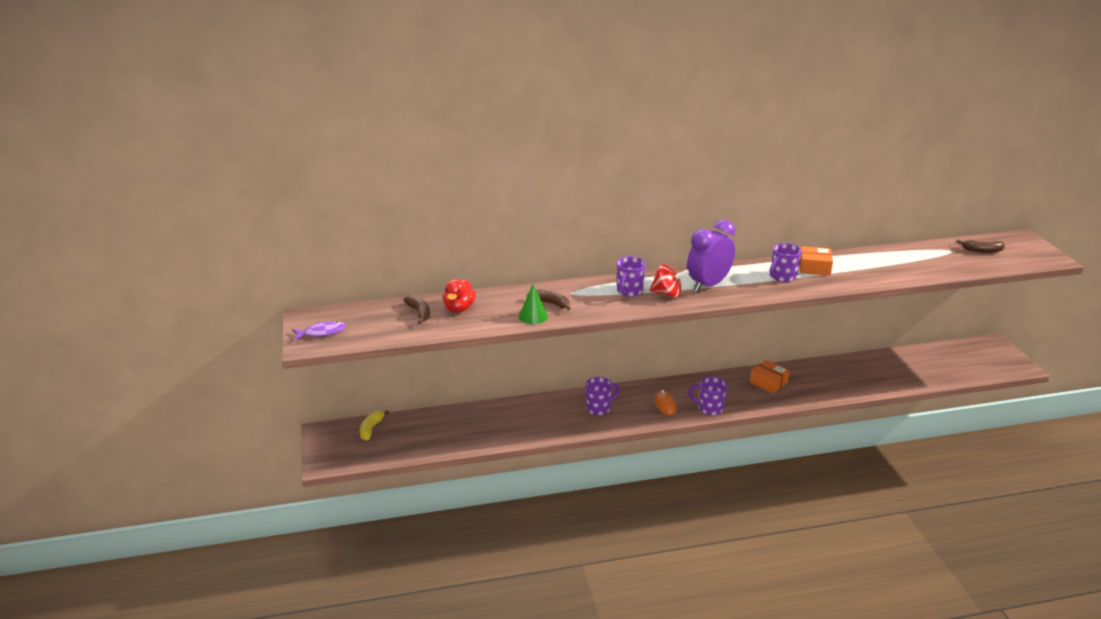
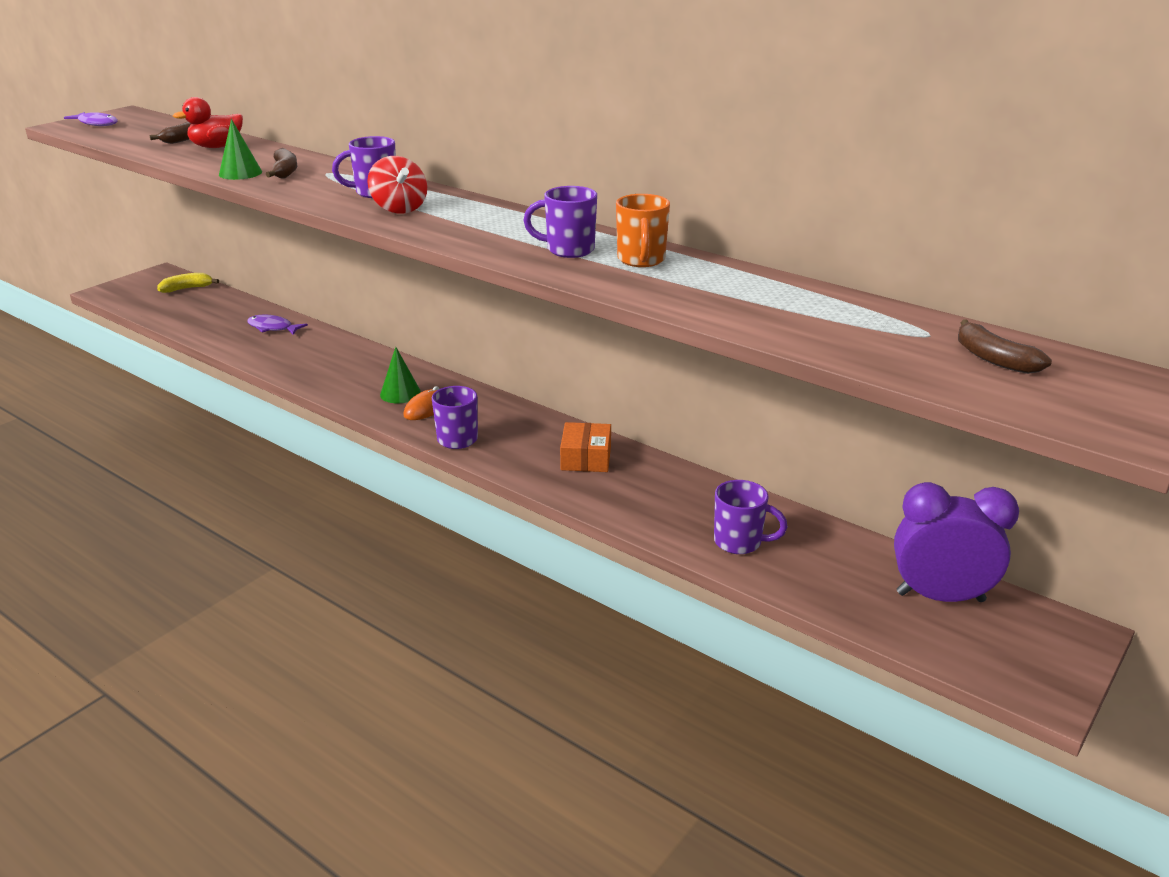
camera: 50 degrees right, 0 degrees up
purple mug [585,377,620,416] -> purple mug moved to [714,480,788,554]
purple clock [687,219,735,292] -> purple clock moved to [894,482,1019,602]
orange box [799,246,833,276] -> orange mug [616,194,670,267]
none -> purple fish [247,314,308,335]
none -> green cone [380,347,421,403]

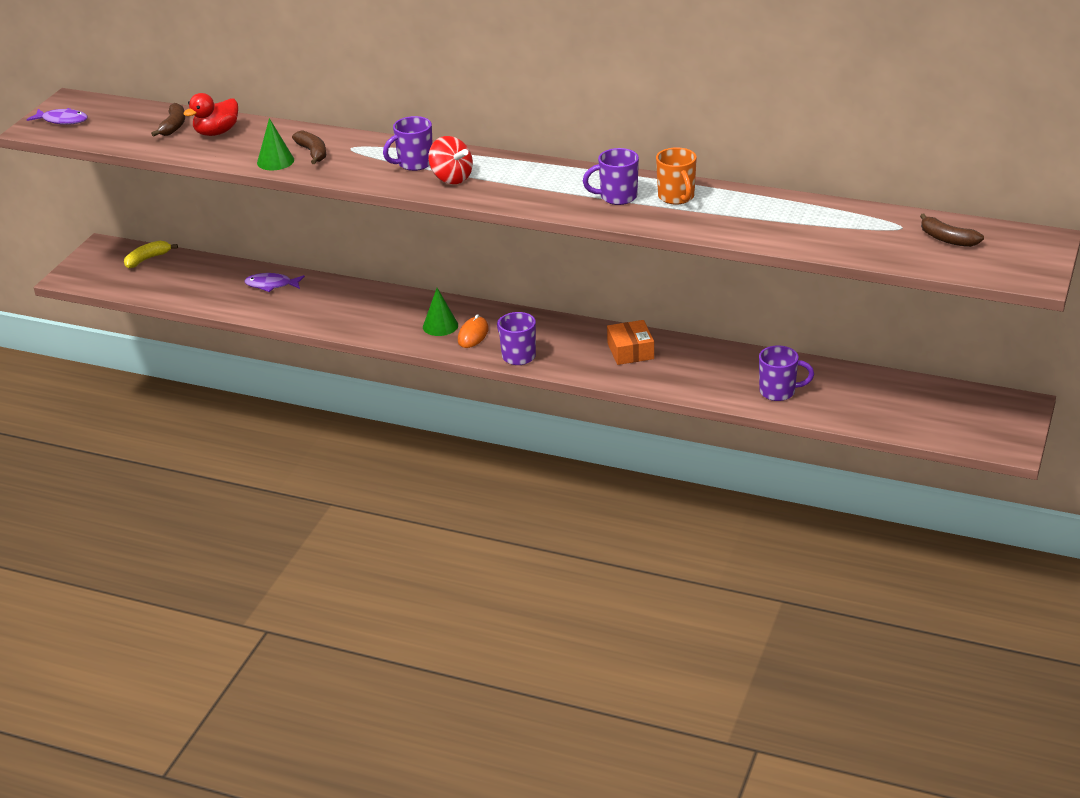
camera: 15 degrees left, 5 degrees up
purple clock [894,482,1019,602] -> none

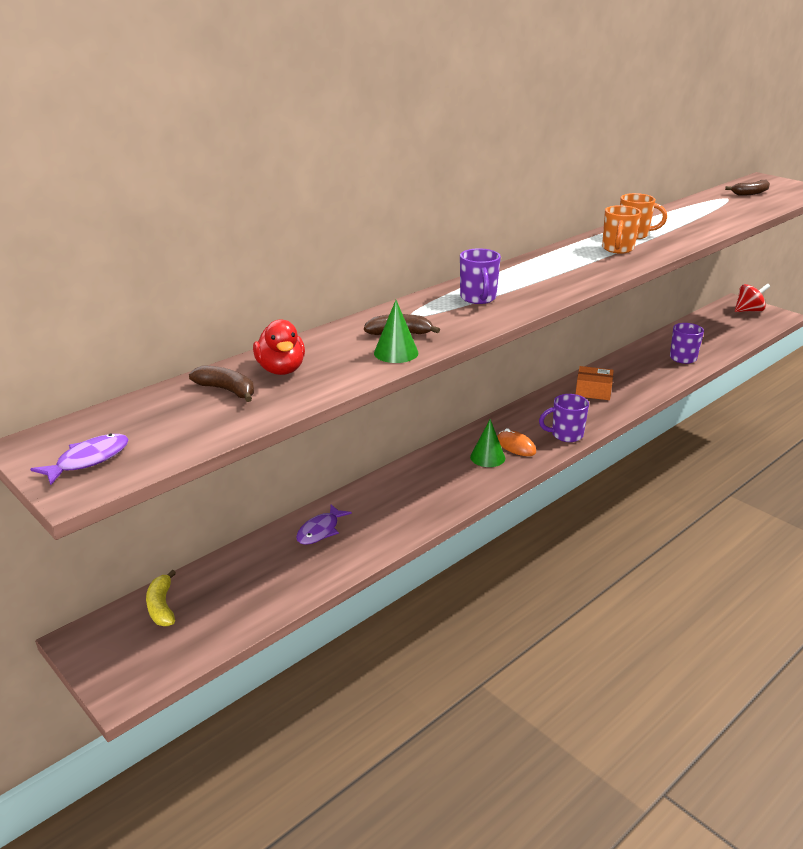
camera: 65 degrees left, 5 degrees down
red spinning top [428,136,473,184] -> red spinning top moved to [735,283,770,312]
purple mug [583,148,639,205] -> orange mug [602,205,641,254]

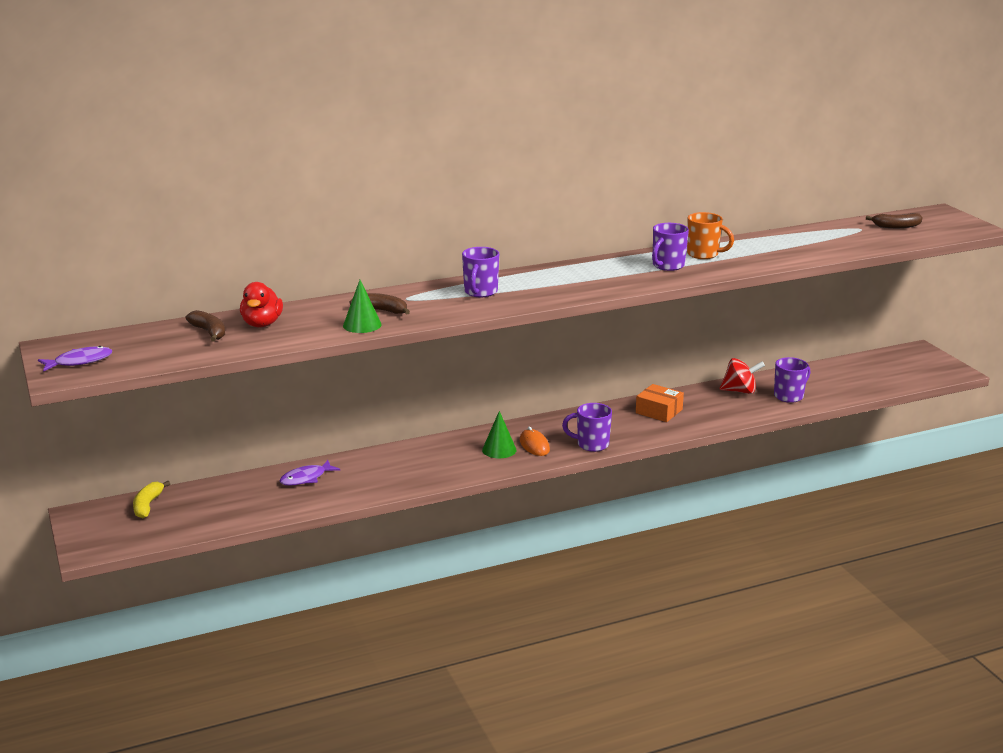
camera: 20 degrees right, 5 degrees down
orange mug [602,205,641,254] -> purple mug [652,223,689,271]
red spinning top [735,283,770,312] -> red spinning top moved to [719,358,765,394]

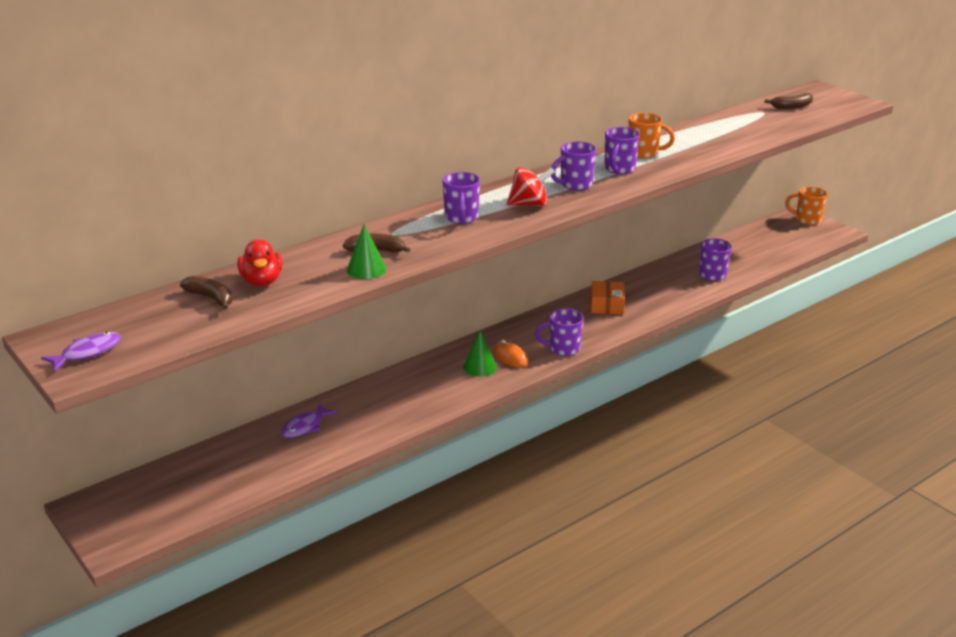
camera: 15 degrees left, 5 degrees up
yellow banana [133,481,170,518] -> none
orange box [636,384,684,422] -> orange box turned 75 degrees clockwise [591,281,625,314]
red spinning top [719,358,765,394] -> red spinning top moved to [507,167,555,206]
none -> purple mug [551,141,596,190]
none -> orange mug [785,186,827,225]

